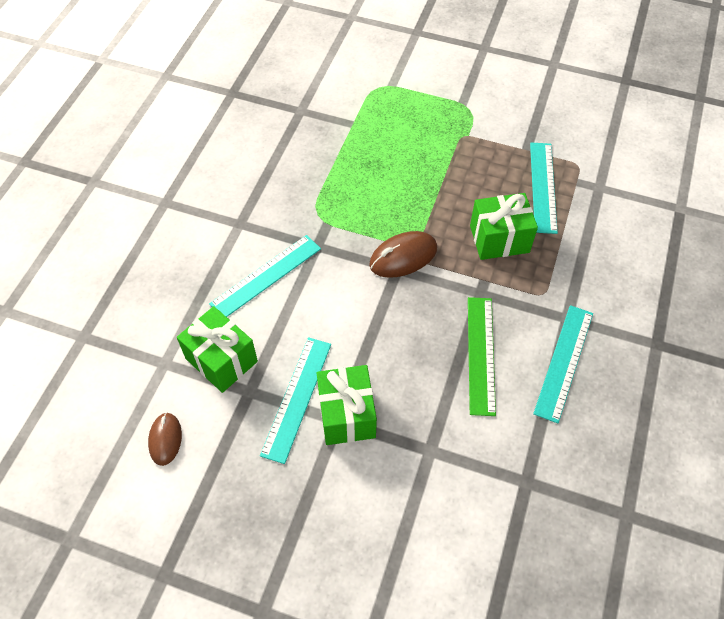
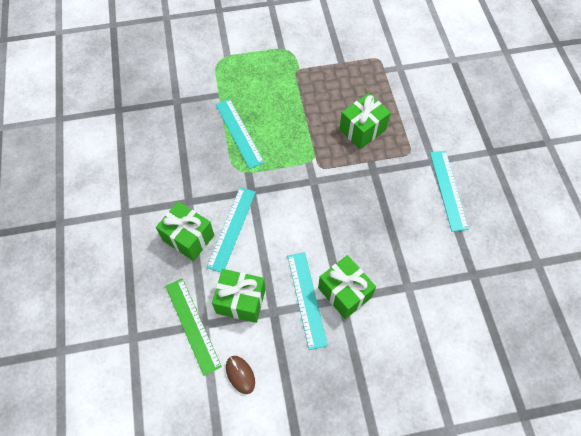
camera: 30 degrees left, 5 degrees up
brown mouse [369,231,437,278] -> none
green ruler [468,297,496,416] -> green ruler moved to [165,278,222,376]
turquoise ruler [530,143,558,234] -> turquoise ruler moved to [216,99,264,169]
none -> green gift [156,201,214,261]

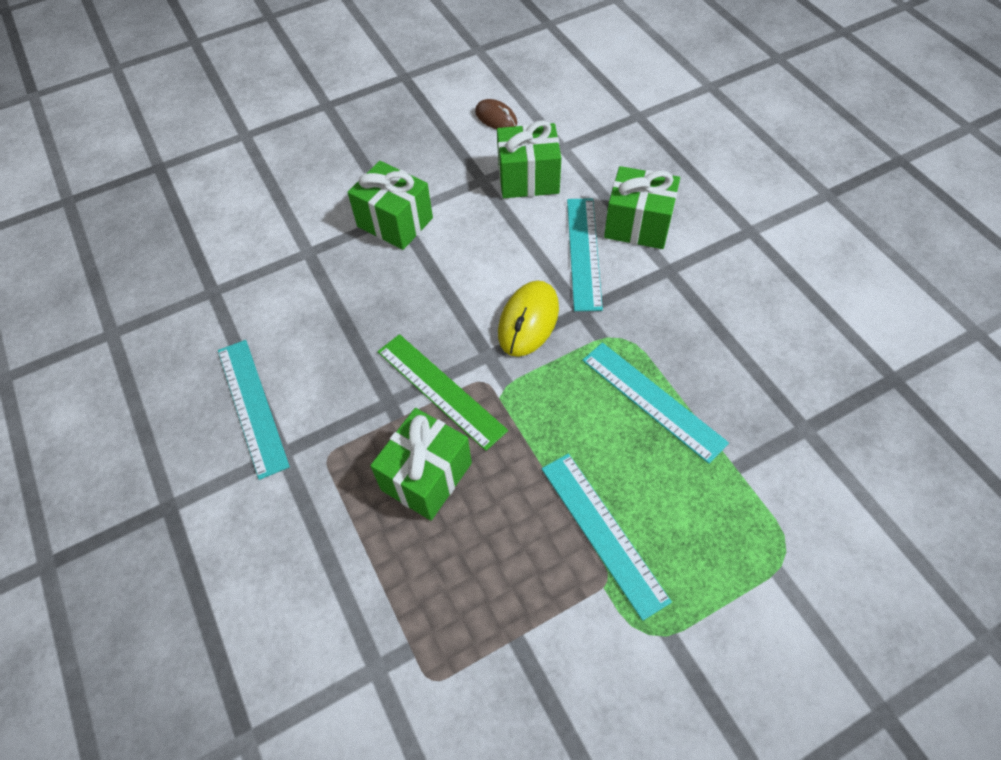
camera: 165 degrees right, 5 degrees down
green ruler [165,278,222,376] -> green ruler moved to [378,334,508,451]
turquoise ruler [287,252,328,350] -> turquoise ruler moved to [542,453,672,621]
none -> yellow mouse [498,281,559,357]

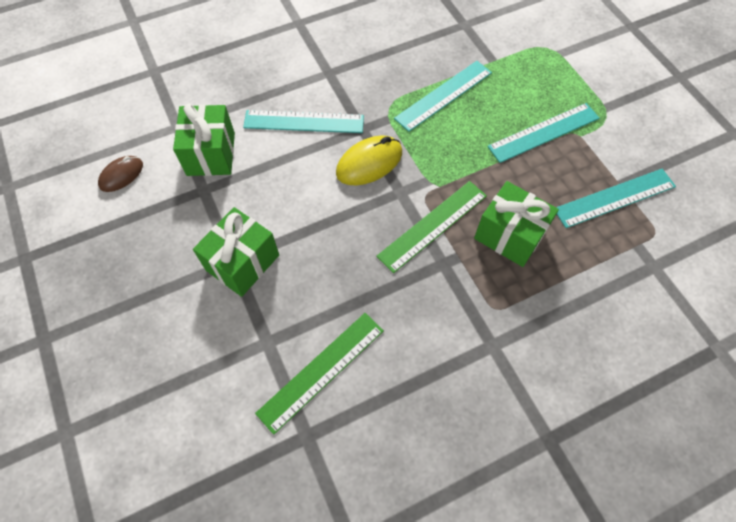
camera: 90 degrees left, 5 degrees up
turquoise ruler [218,340,290,480] -> turquoise ruler moved to [556,169,676,228]
yellow mouse [498,281,559,357] -> yellow mouse turned 60 degrees counterclockwise [336,136,402,185]
green gift [604,166,680,249] -> none
none -> green ruler [255,313,384,435]

